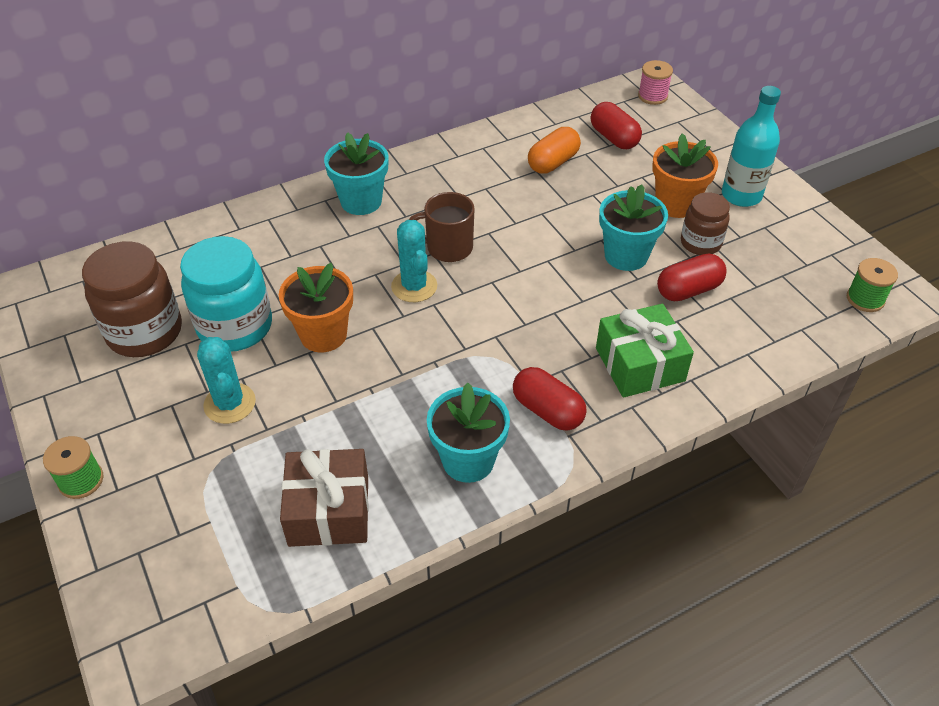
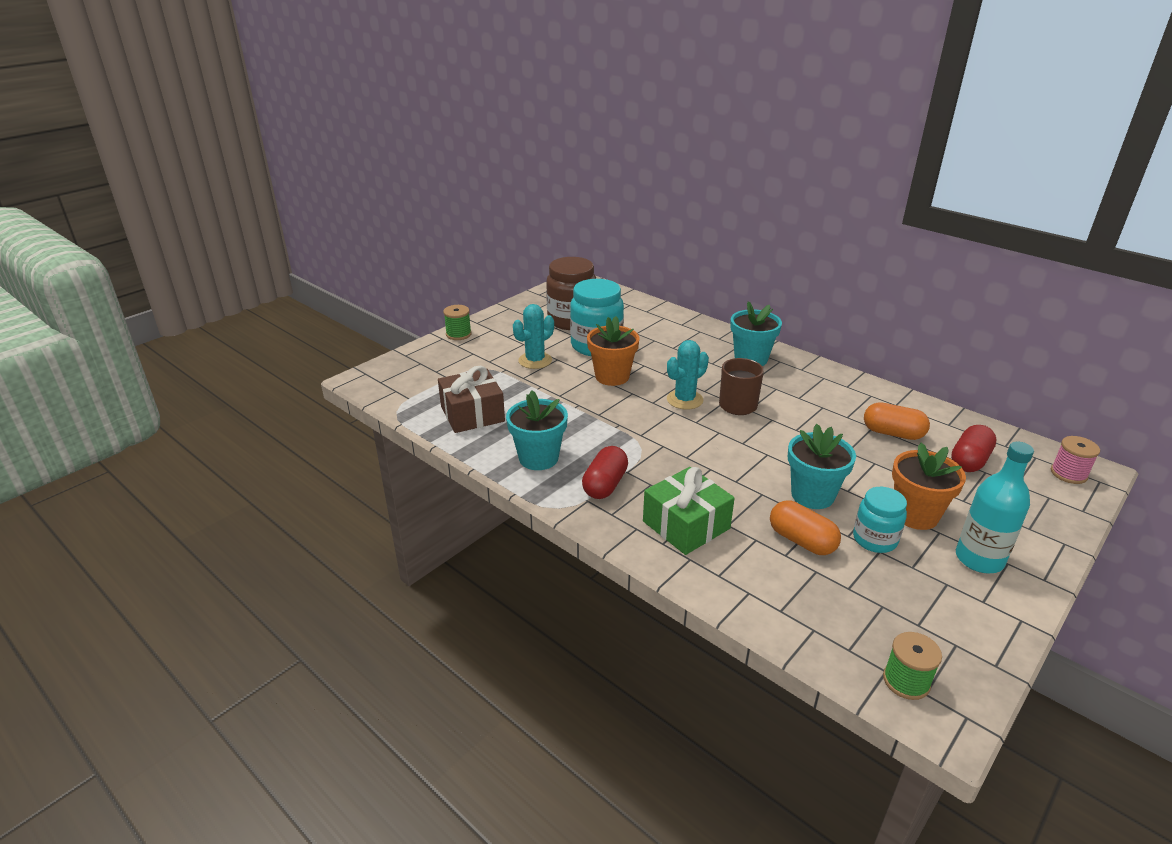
camera: 70 degrees right, 15 degrees down
red capsule [657,254,727,301] -> orange capsule [770,501,841,555]
brown jar [681,192,730,255] -> turquoise jar [853,487,907,553]

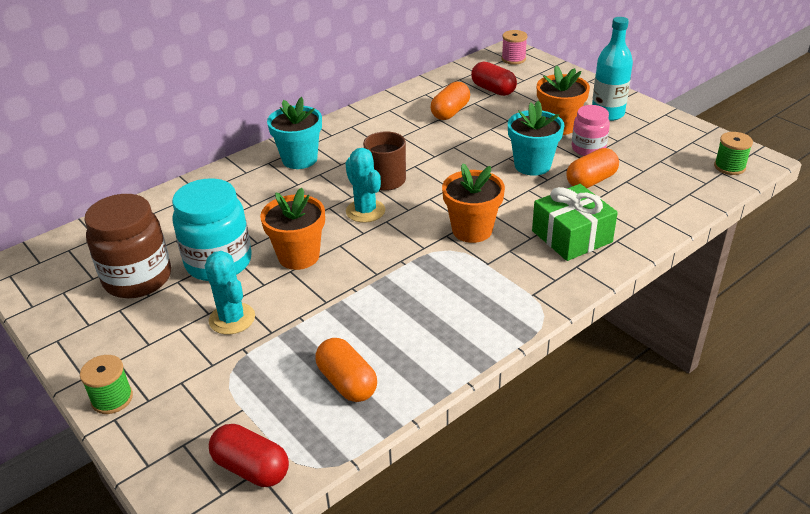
camera: 80 degrees left, 5 degrees up
brown gift [438,366,505,433] -> orange capsule [315,338,377,402]
turquoise flower pot [506,390,568,470] -> none
red capsule [582,446,628,499] -> red capsule moved to [209,424,289,487]
turquoise jar [853,487,907,553] -> pink jar [572,105,610,156]
none -> orange flower pot [442,163,505,243]

